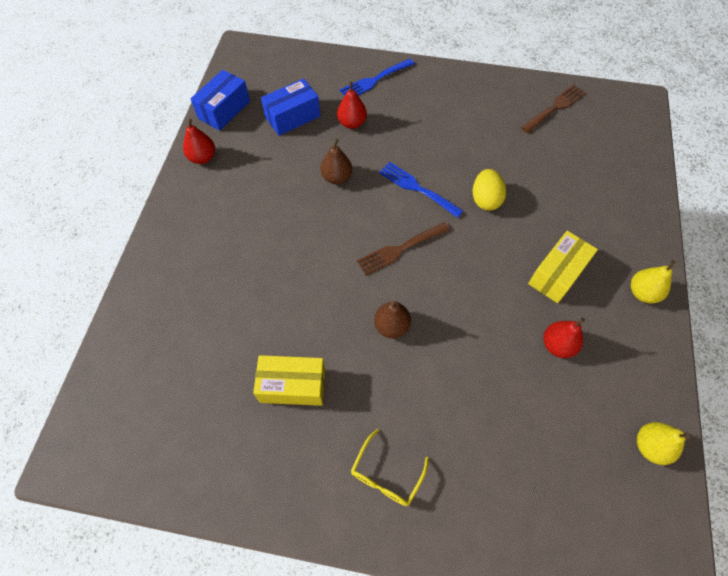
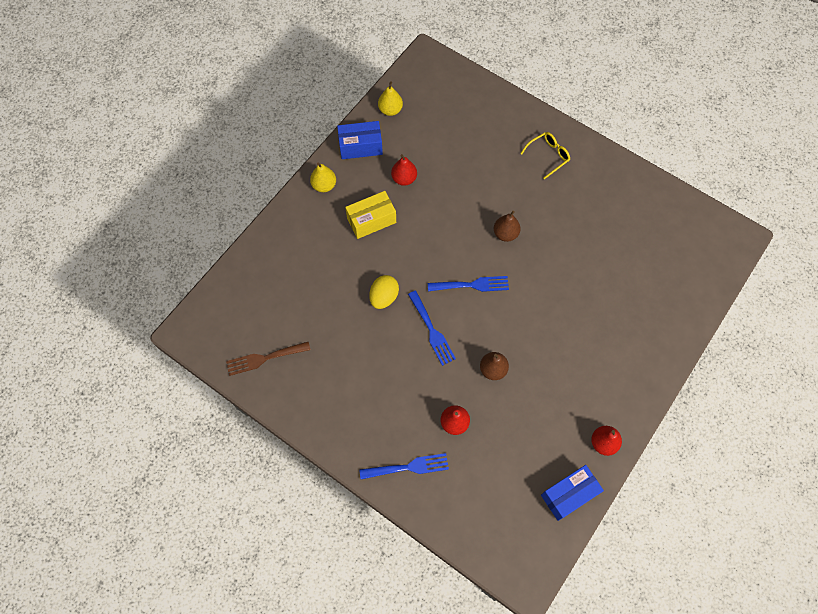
camera: 155 degrees left, 5 degrees up
yellow box [253,355,325,406] -> none
blue box [261,79,320,136] -> blue box moved to [337,121,383,159]
brown fork [357,222,450,275] -> blue fork [428,276,509,292]

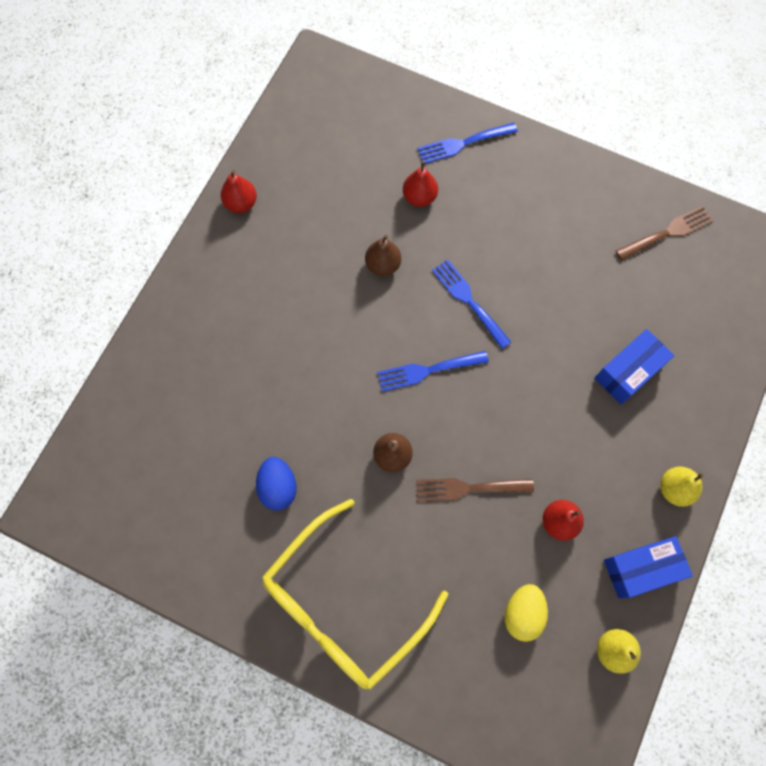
camera: 170 degrees right, 5 degrees up
yellow box [345,191,396,239] -> none
yellow egg [369,275,399,309] -> yellow egg moved to [505,584,548,642]
yellow glasses [520,132,570,179] -> yellow glasses [262,499,448,690], size x2.31
blue box [541,465,604,521] -> blue box moved to [595,329,675,405]
none -> blue egg [256,457,297,510]
none -> brown fork [417,478,534,501]

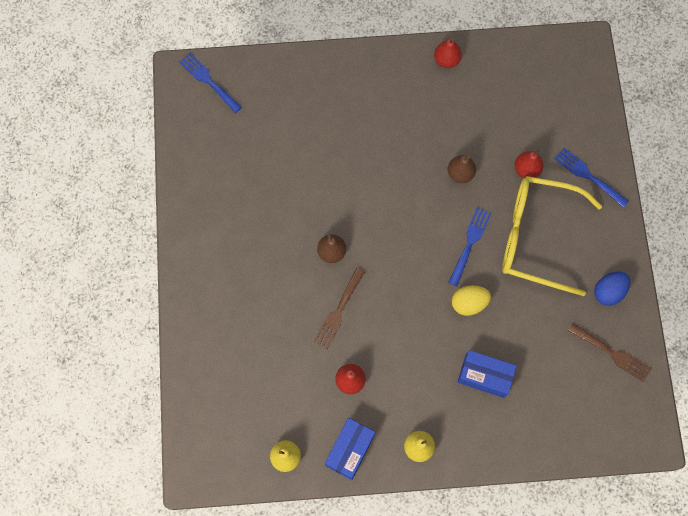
camera: 60 degrees right, 0 degrees up
blue egg [256,457,297,510] -> blue egg moved to [594,272,630,306]
yellow glasses [262,499,448,690] -> yellow glasses moved to [502,176,602,296]
blue fork [377,351,489,392] -> blue fork moved to [179,53,242,113]
brown fork [417,478,534,501] -> brown fork turned 120 degrees counterclockwise [313,268,365,349]
yellow egg [505,584,548,642] -> yellow egg moved to [452,285,491,316]
blue box [604,536,693,599] -> blue box turned 75 degrees clockwise [325,418,375,480]

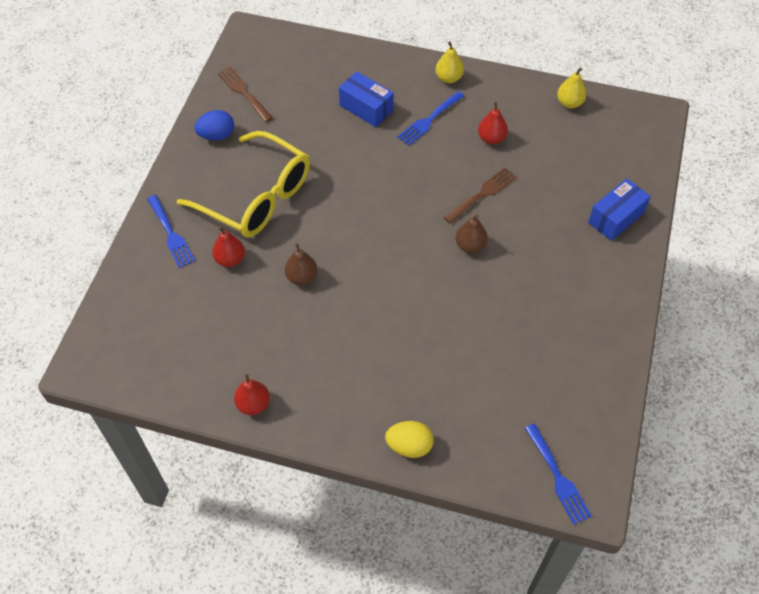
camera: 160 degrees left, 15 degrees down
blue box [325,418,375,480] -> blue box moved to [588,179,651,241]
blue fork [448,207,491,286] -> blue fork moved to [397,91,464,146]
yellow egg [452,285,491,316] -> yellow egg moved to [385,421,434,458]

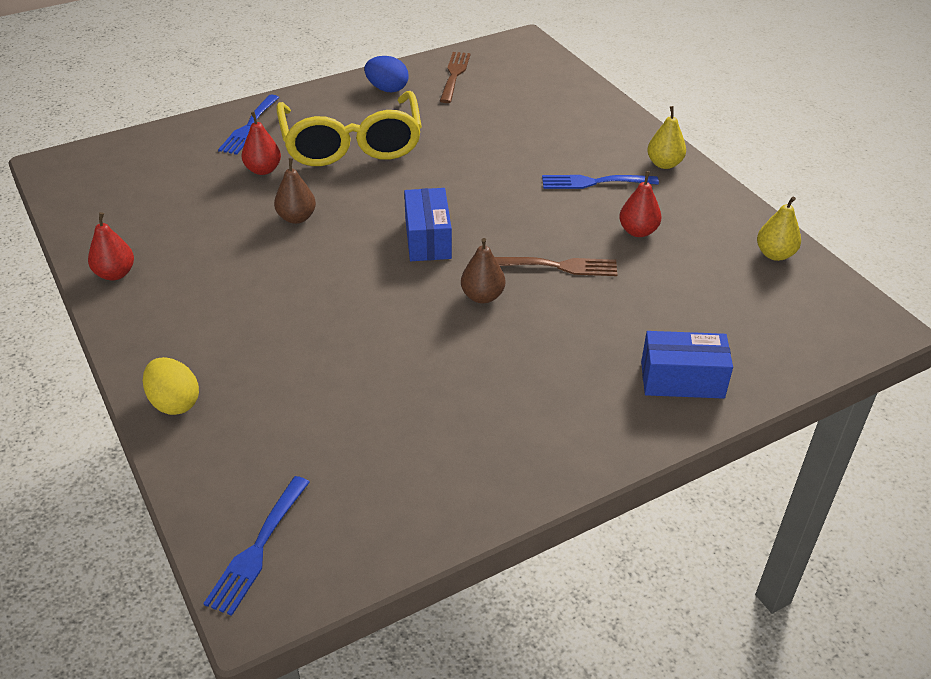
camera: 45 degrees right, 15 degrees down
blue box [339,71,394,127] -> blue box moved to [404,188,452,261]

